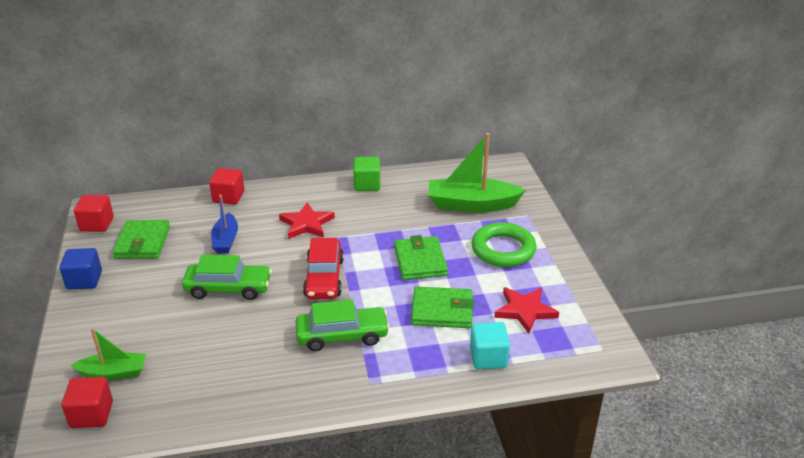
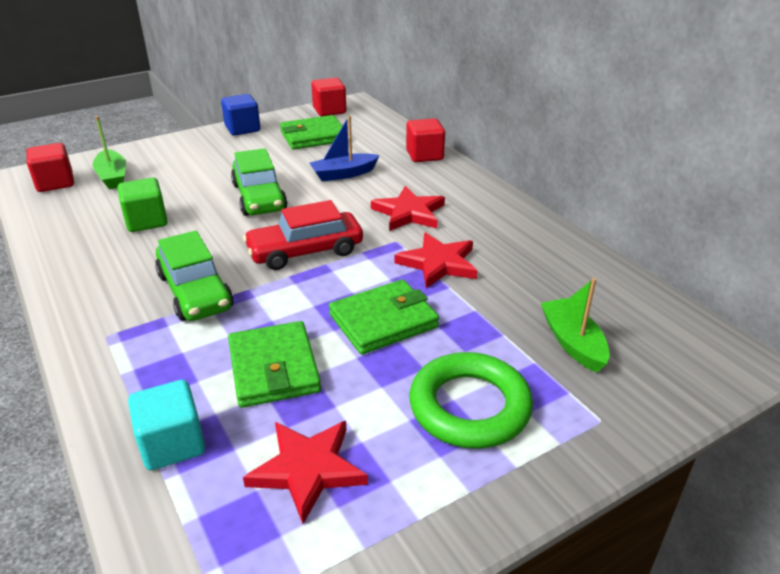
camera: 70 degrees right, 0 degrees up
green cube [353,157,380,191] -> green cube moved to [117,178,168,232]
green boat [429,133,526,212] -> green boat [541,278,610,373], size x0.58
none -> red star [394,232,478,288]

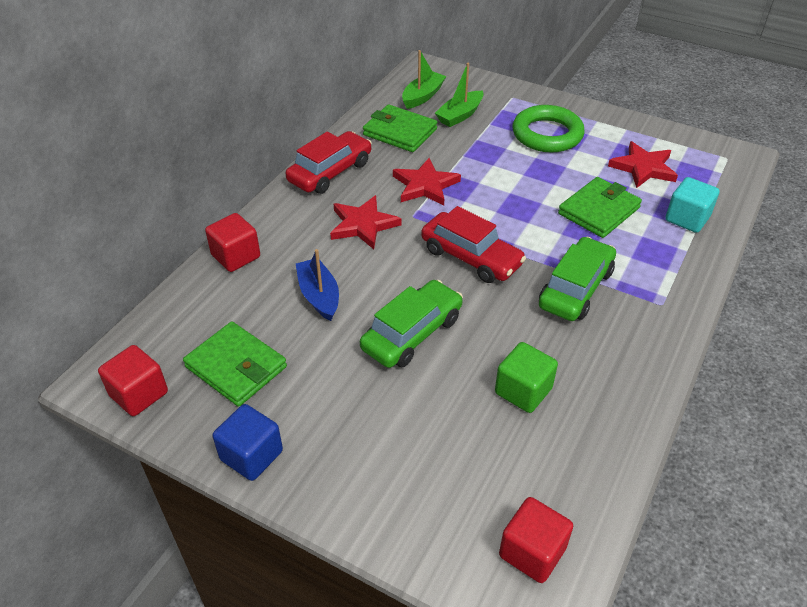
camera: 120 degrees left, 10 degrees up
green boat [93,116,126,189] -> green boat moved to [402,50,446,109]
blue boat [310,115,380,182] -> blue boat turned 150 degrees counterclockwise [296,249,339,321]
green wallet [329,279,439,355] -> green wallet moved to [363,104,437,152]
none -> red car [285,131,372,194]

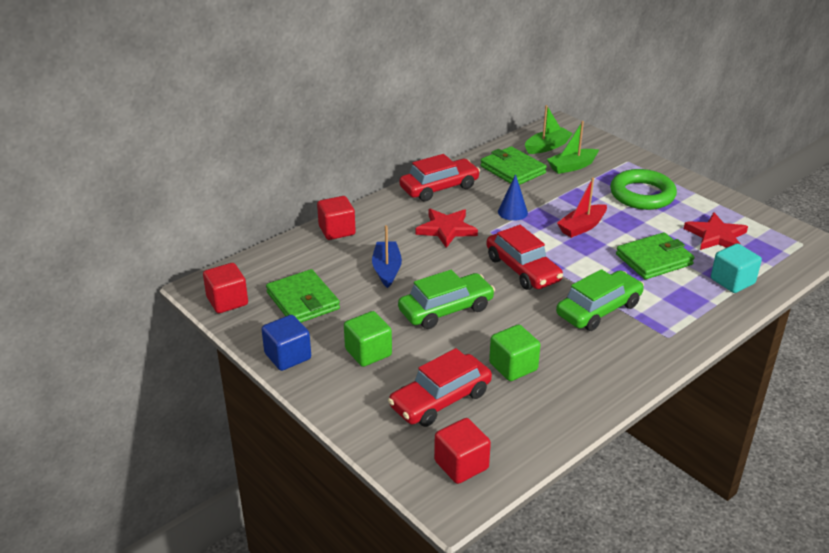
camera: 20 degrees right, 10 degrees down
red star [393,158,461,206] -> blue cone [498,174,528,221]
none -> green cube [344,311,392,367]
none -> red car [388,348,492,427]
none -> red boat [557,178,607,238]

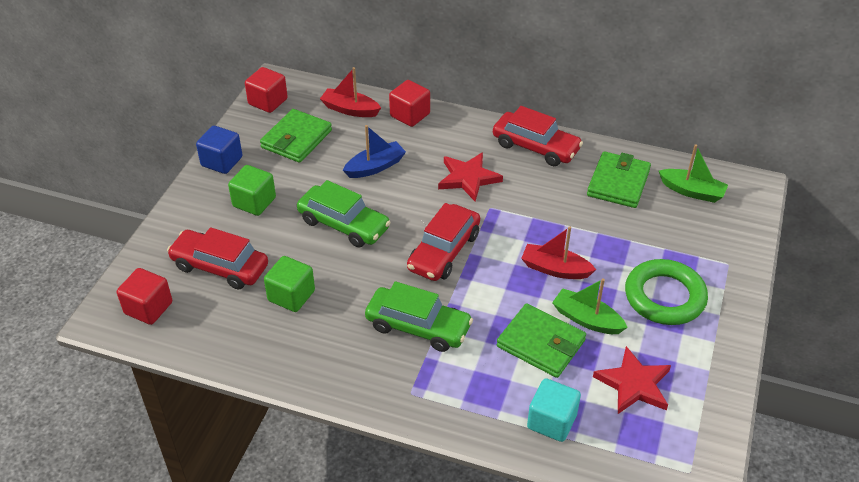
camera: 60 degrees right, 10 degrees up
blue cone [498,174,528,221] -> none
green boat [547,121,599,174] -> green boat moved to [552,279,628,334]
none -> red boat [320,67,381,117]

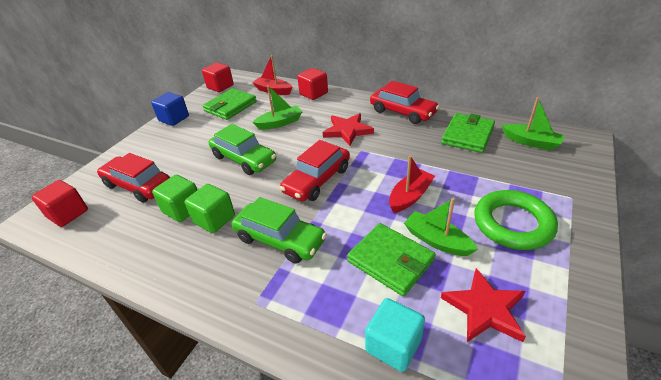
camera: 10 degrees right, 5 degrees down
green cube [228,165,276,216] -> green cube moved to [184,184,235,233]
blue boat [343,125,406,178] -> green boat [252,85,302,130]
red boat [521,226,596,279] -> red boat turned 105 degrees clockwise [389,155,435,213]

